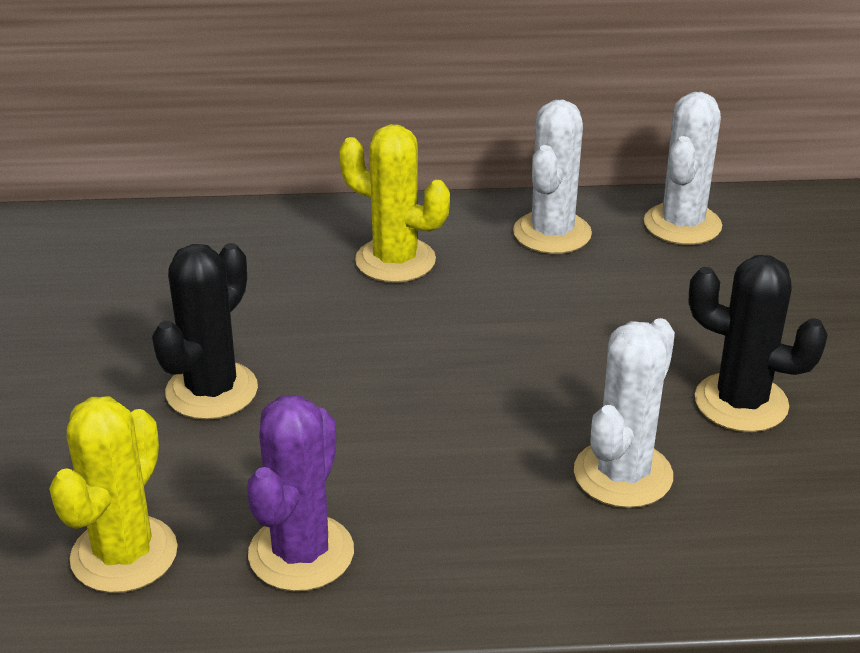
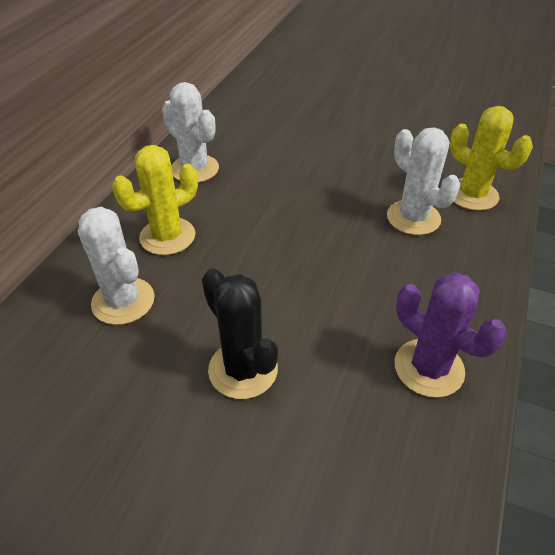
camera: 65 degrees left, 10 degrees up
yellow cactus [49,396,178,593] -> yellow cactus moved to [450,106,533,211]
white cactus [644,92,722,245] -> white cactus moved to [77,207,155,325]
black cactus [689,255,828,432] -> none

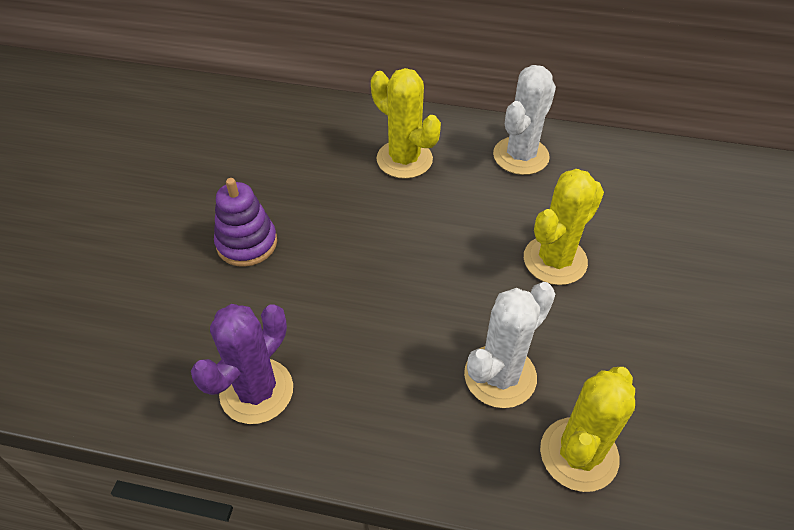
camera: 80 degrees right, 5 degrees up
white cactus [77,207,155,325] -> none
black cactus [202,268,278,399] -> purple stacking toy [214,178,277,267]
none -> yellow cactus [524,169,604,285]

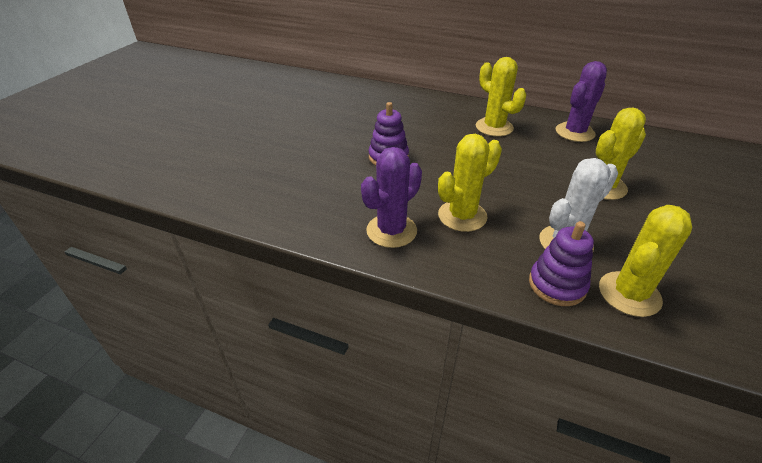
camera: 10 degrees right, 10 degrees down
white cactus [493,65,556,175] -> purple cactus [556,61,607,142]
none -> yellow cactus [438,134,502,232]
none -> purple stacking toy [529,221,594,306]

